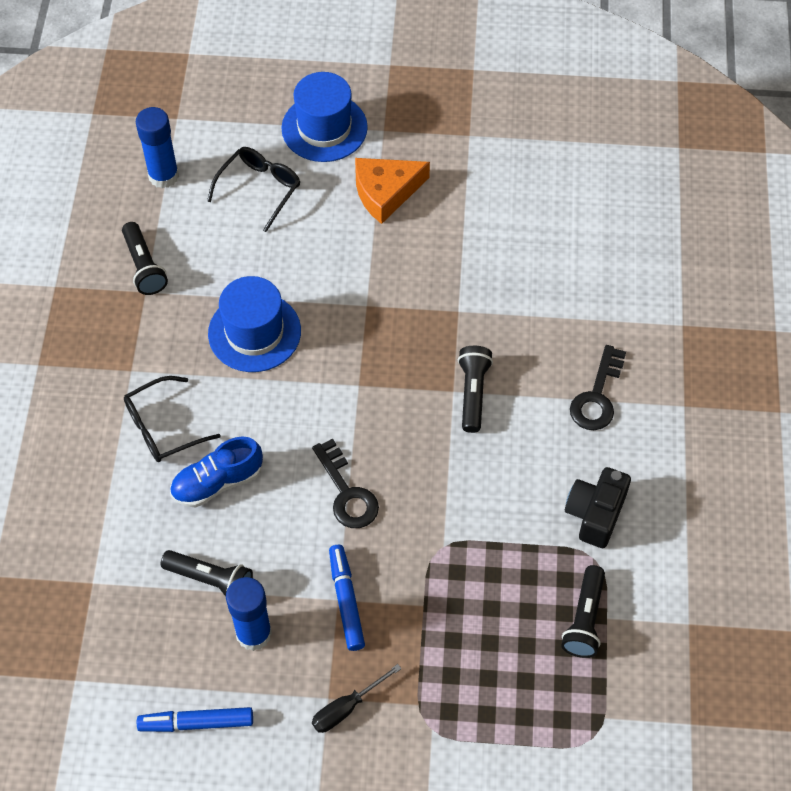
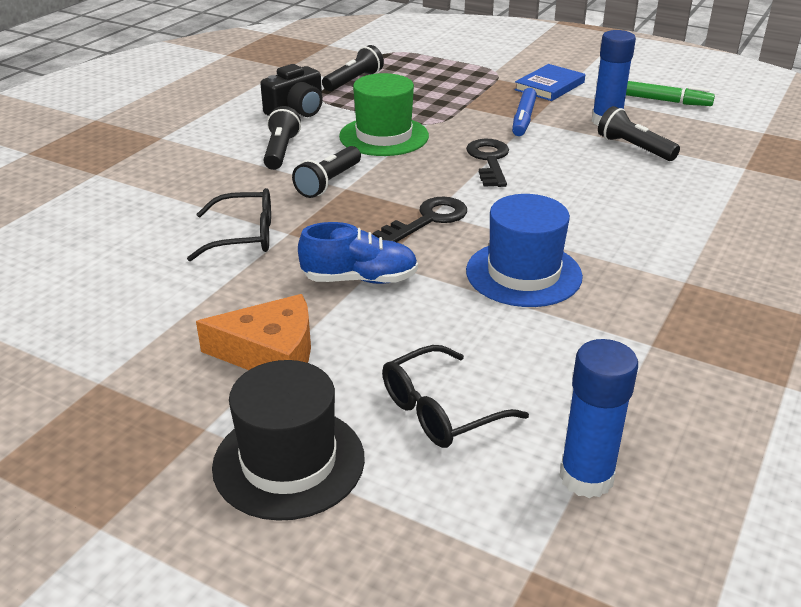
camera: 155 degrees left, 25 degrees down
black flashlight [122,222,168,295] -> black flashlight moved to [264,106,301,170]
black glasses [124,376,221,462] -> black glasses moved to [187,188,271,261]
blue marker [137,707,253,732] -> green marker [626,81,715,106]
blue shoe [170,437,263,508] -> blue shoe moved to [298,222,418,284]
blue hat [281,72,368,162] -> black hat [212,360,365,521]
black screwdriver [312,664,402,733] -> blue book [514,64,585,101]
black key [570,345,626,430] -> black key moved to [373,196,467,242]
none -> green hat [339,73,429,156]

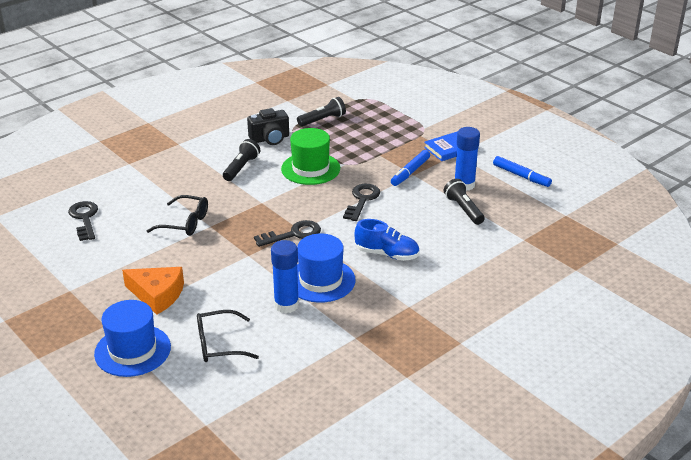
camera: 20 degrees right, 0 degrees up
black hat [212,360,365,521] -> blue hat [94,300,171,377]
black flashlight [292,146,361,198] -> none
blue shoe [298,222,418,284] -> blue shoe moved to [354,219,420,261]
blue glue stick [559,339,638,498] -> blue glue stick moved to [271,240,299,313]
green marker [626,81,715,106] -> blue marker [493,156,552,187]
none -> black key [68,201,98,241]

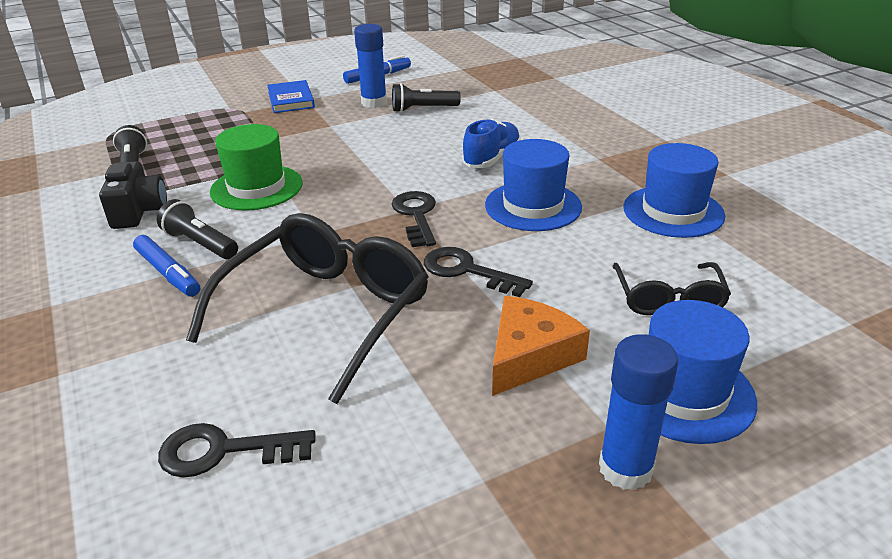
camera: 75 degrees left, 0 degrees up
black glasses [147,195,208,236] -> black glasses [186,213,429,404], size x1.86
blue glue stick [271,240,299,313] -> blue glue stick moved to [599,334,678,490]
black key [343,184,380,221] -> black key moved to [424,247,533,297]
blue marker [391,150,430,186] -> blue marker moved to [133,235,200,297]
none -> blue hat [623,143,725,238]

